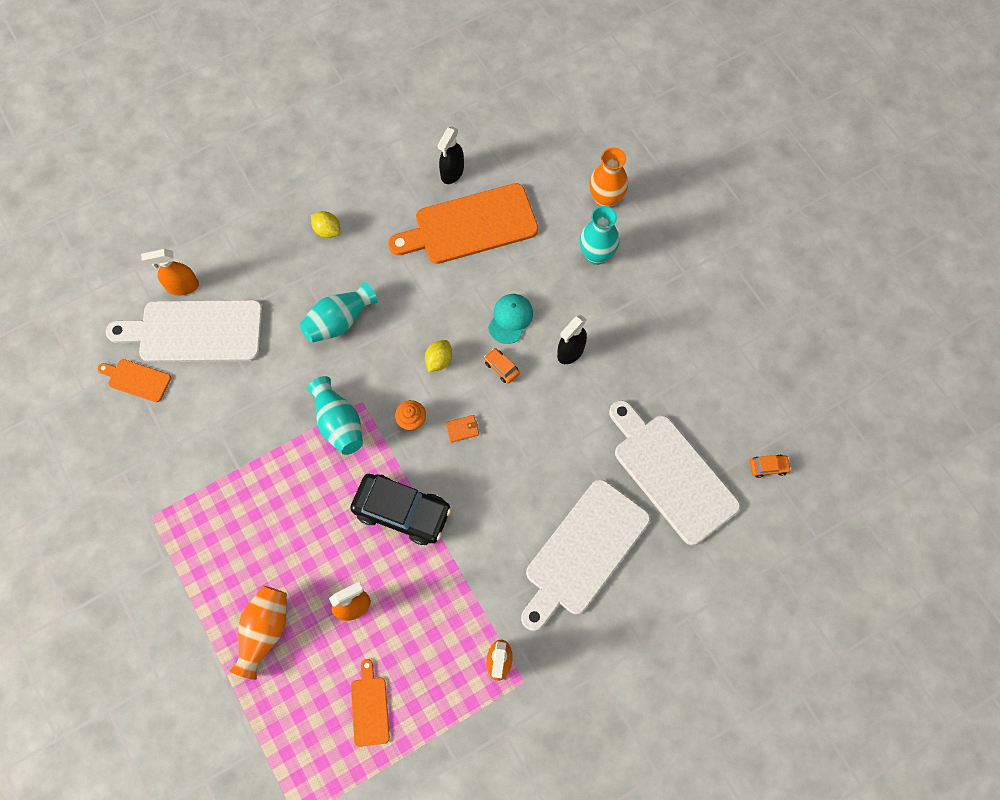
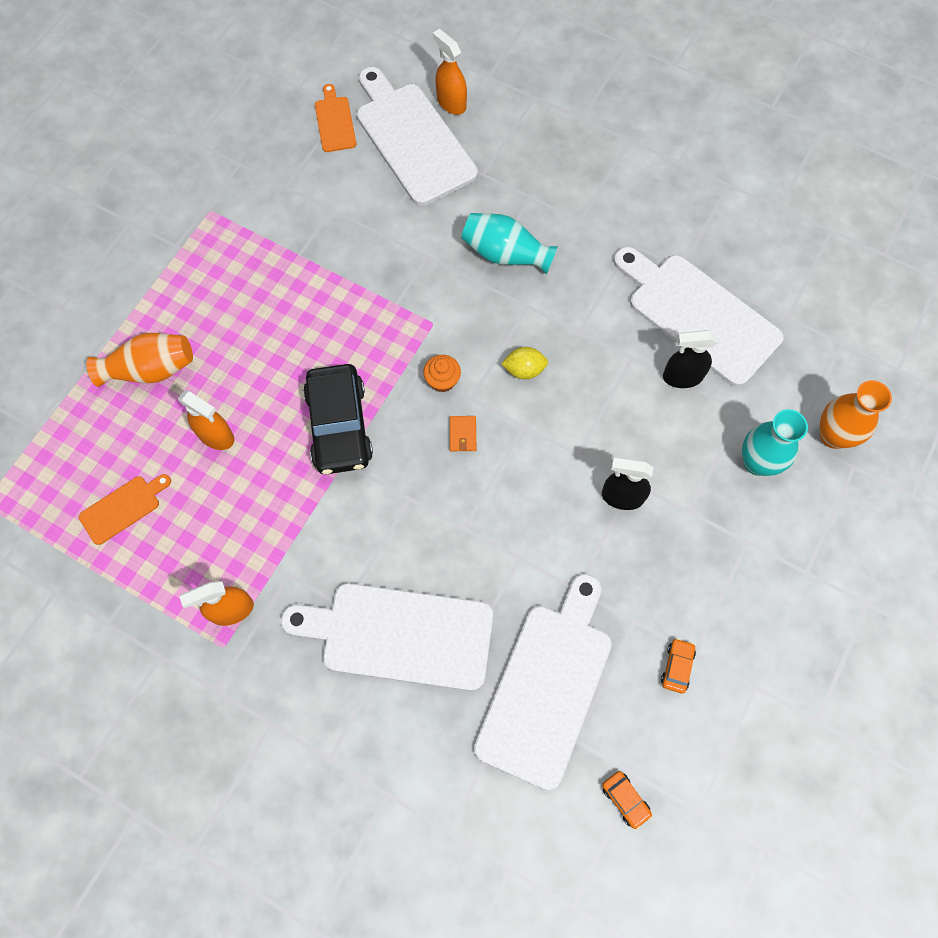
camera: 60 degrees right, 0 degrees up
turquoise vase [307,376,363,455] -> none
yellow lemon [311,211,340,238] -> none
orange cutting board [388,183,538,264] -> white cutting board [614,247,784,387]
black spray bottle [437,126,464,184] -> black spray bottle moved to [663,330,718,388]
orange wallet [445,415,479,443] -> orange wallet turned 45 degrees clockwise [450,416,476,451]
orange car [484,348,520,383] -> orange car moved to [661,638,696,694]
turquoise cap [488,294,533,344] -> none

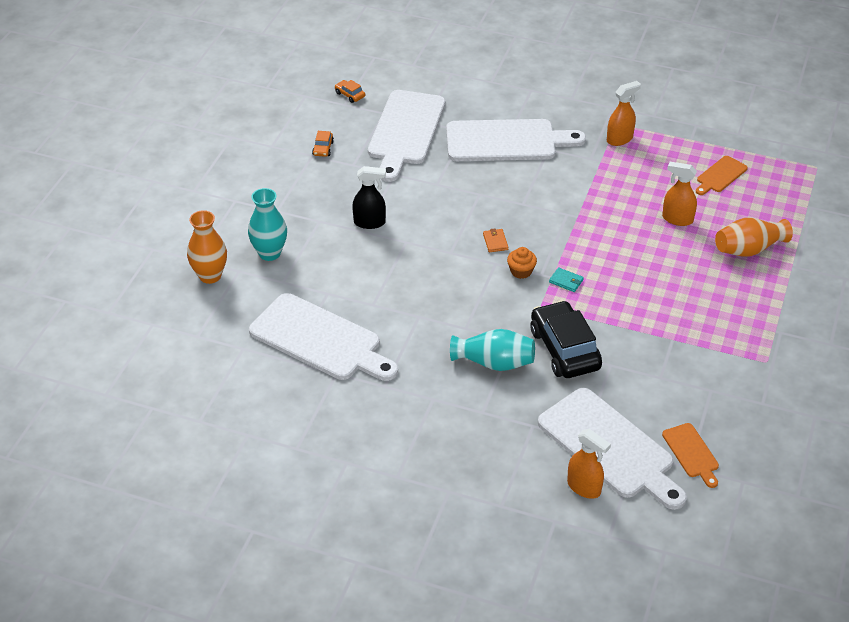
camera: 170 degrees right, 25 degrees down
black car [303,364,373,474] -> black car moved to [531,300,602,378]
yellow lemon [501,347,548,379] -> none
black spray bottle [663,330,718,388] -> none
none -> turquoise wallet [549,267,584,292]

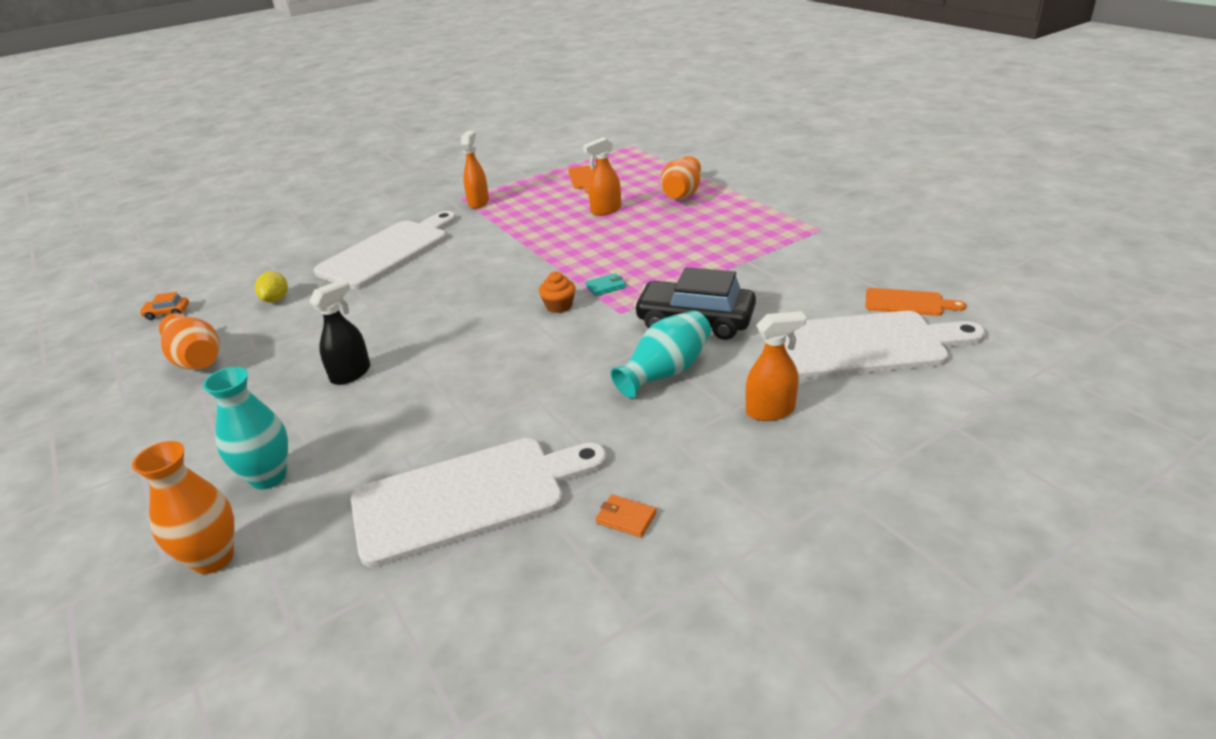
camera: 50 degrees left, 10 degrees down
orange car [312,131,334,157] -> orange vase [159,313,220,370]
white cutting board [368,90,445,182] -> yellow lemon [255,271,288,303]
orange wallet [483,228,509,252] -> orange wallet moved to [596,495,656,538]
orange spray bottle [567,429,611,499] -> orange spray bottle moved to [746,311,806,421]

